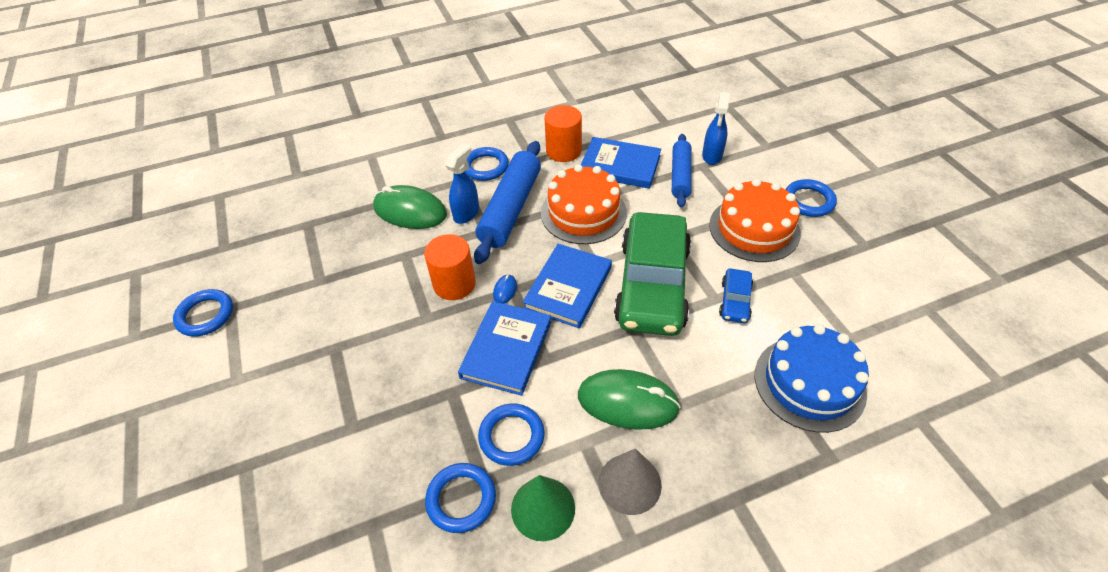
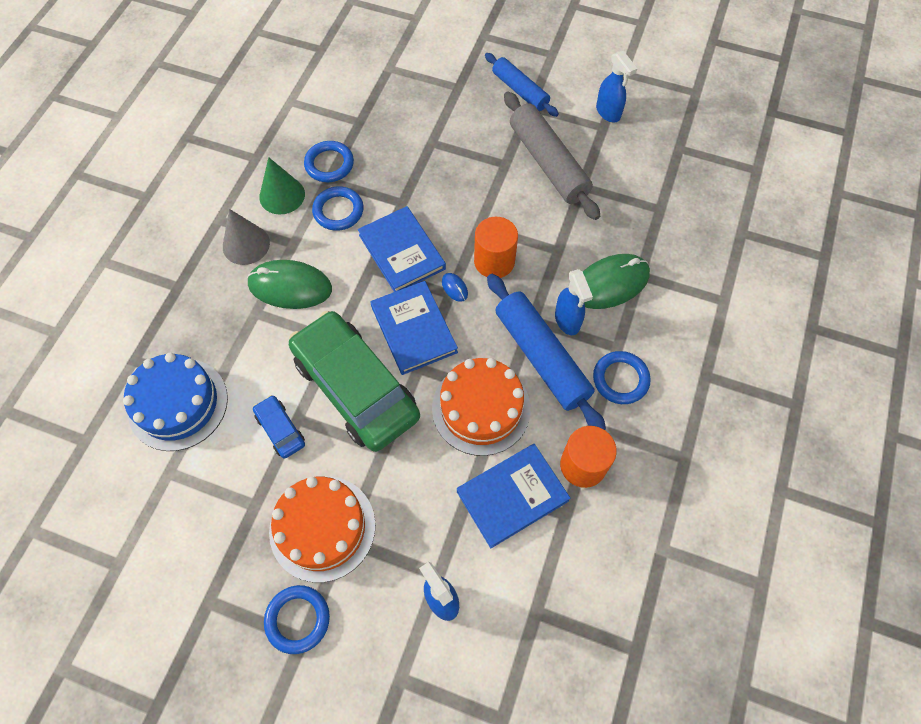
camera: 130 degrees right, 15 degrees up
blue ring [173,289,233,337] -> blue spray bottle [596,51,637,122]
green mouse [578,369,681,430] -> green mouse turned 45 degrees clockwise [247,260,332,309]
blue rolling pin [672,134,692,208] -> blue rolling pin moved to [485,53,559,117]
none -> grey rolling pin [504,91,600,220]

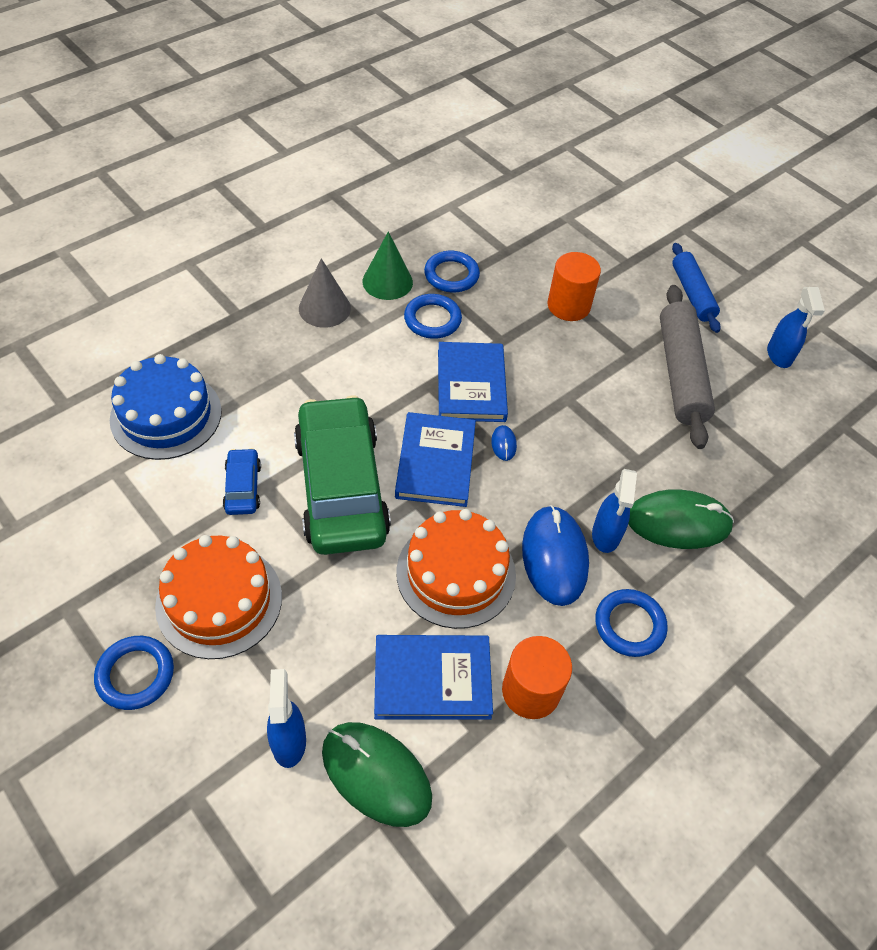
camera: 25 degrees right, 10 degrees down
green mouse [247,260,332,309] -> green mouse moved to [322,722,432,827]
orange cylinder [474,217,518,278] -> orange cylinder moved to [548,252,601,321]
blue rolling pin [487,274,606,430] -> blue mouse [522,505,589,606]

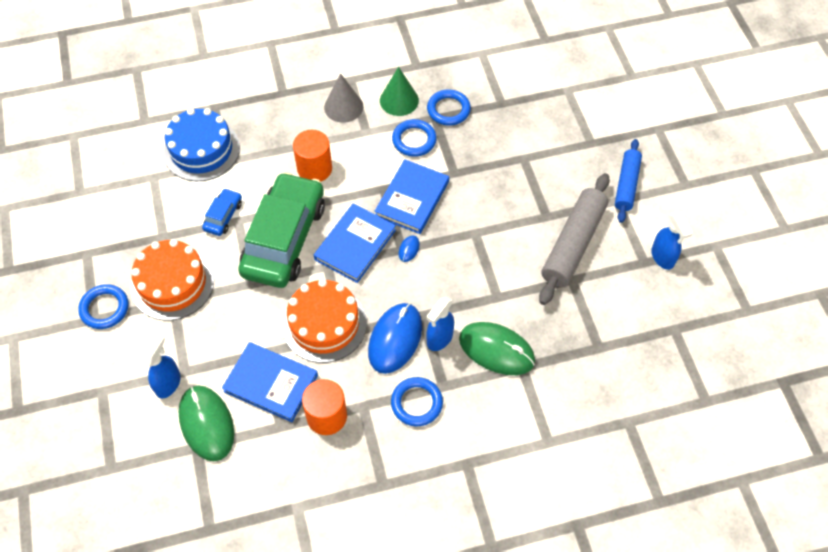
camera: 30 degrees right, 5 degrees up
orange cylinder [548,252,601,321] -> orange cylinder moved to [293,130,332,182]
blue spray bottle [767,287,825,368] -> blue spray bottle turned 45 degrees counterclockwise [651,211,693,270]

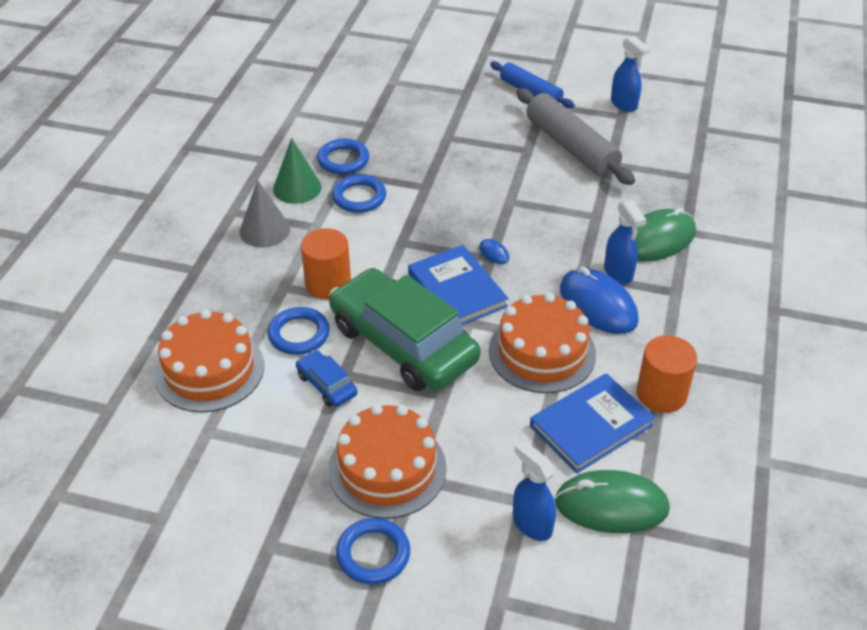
camera: 60 degrees left, 15 degrees down
blue cake [163,108,240,181] -> orange cake [154,309,264,412]
blue book [374,159,449,234] -> none
blue ring [391,377,443,427] -> blue ring moved to [268,307,330,355]
blue spray bottle [651,211,693,270] -> blue spray bottle turned 45 degrees clockwise [611,36,650,112]

